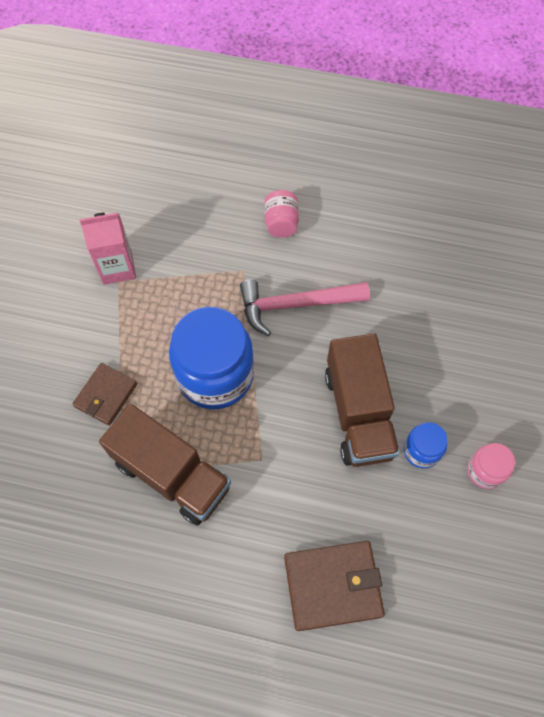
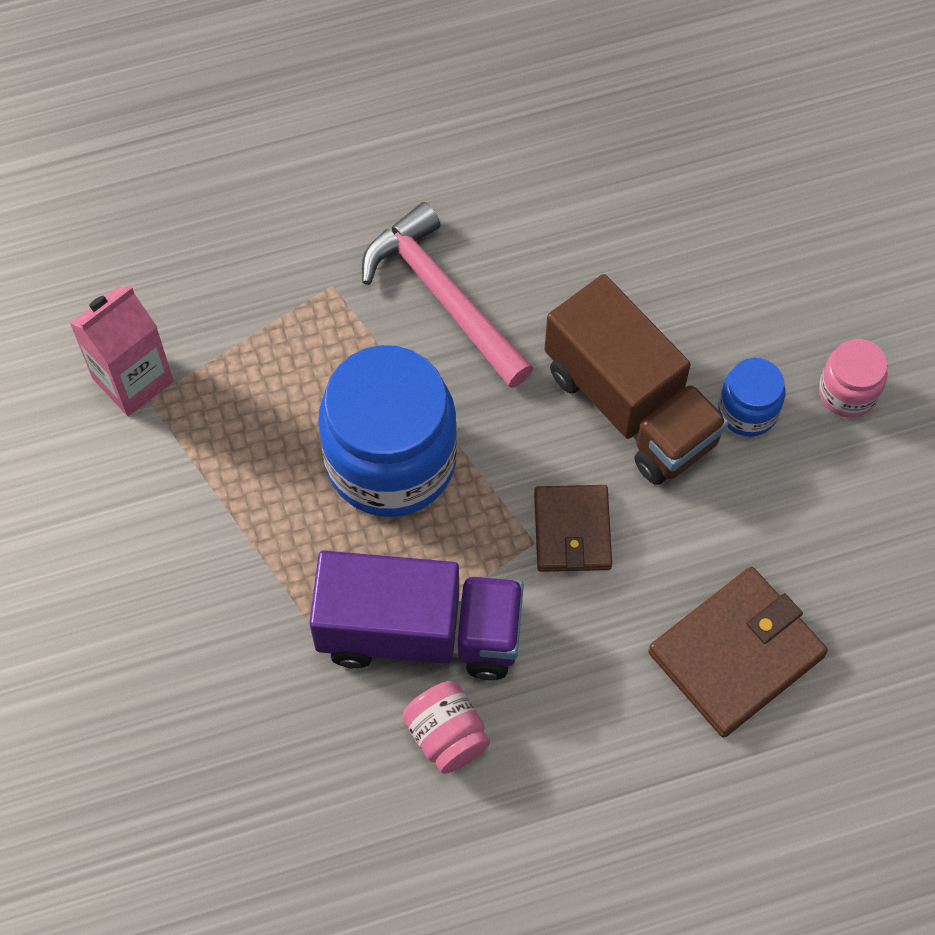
camera: 30 degrees left, 0 degrees up
brown wallet [73,363,137,426] -> brown wallet moved to [534,485,612,572]
brown truck [99,404,231,526] -> purple truck [309,551,524,680]
pink hammer [240,280,370,336] -> pink hammer turned 90 degrees clockwise [362,202,533,388]
pink jar [265,190,299,238] -> pink jar moved to [402,681,490,774]

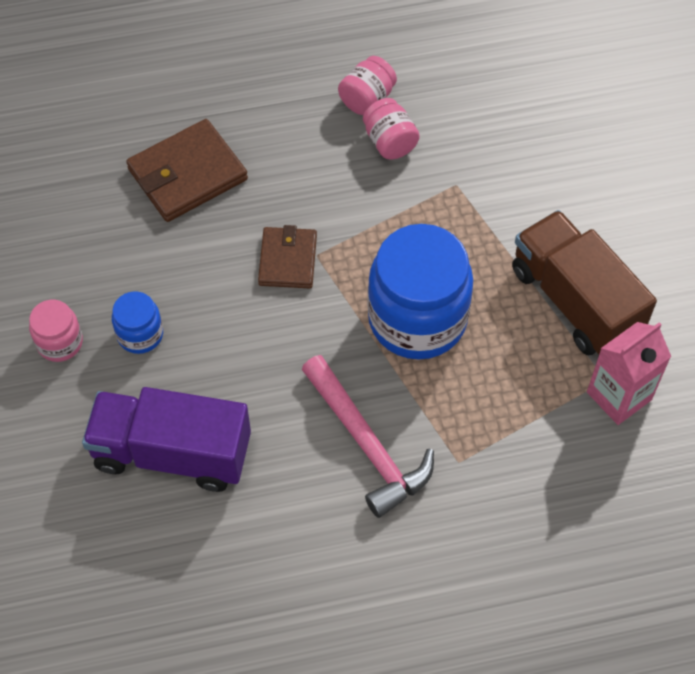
camera: 175 degrees left, 5 degrees down
purple truck [309,551,524,680] -> purple truck moved to [82,387,251,492]
brown truck [545,274,728,485] -> brown truck moved to [512,210,657,355]
none -> pink jar [338,56,397,115]

